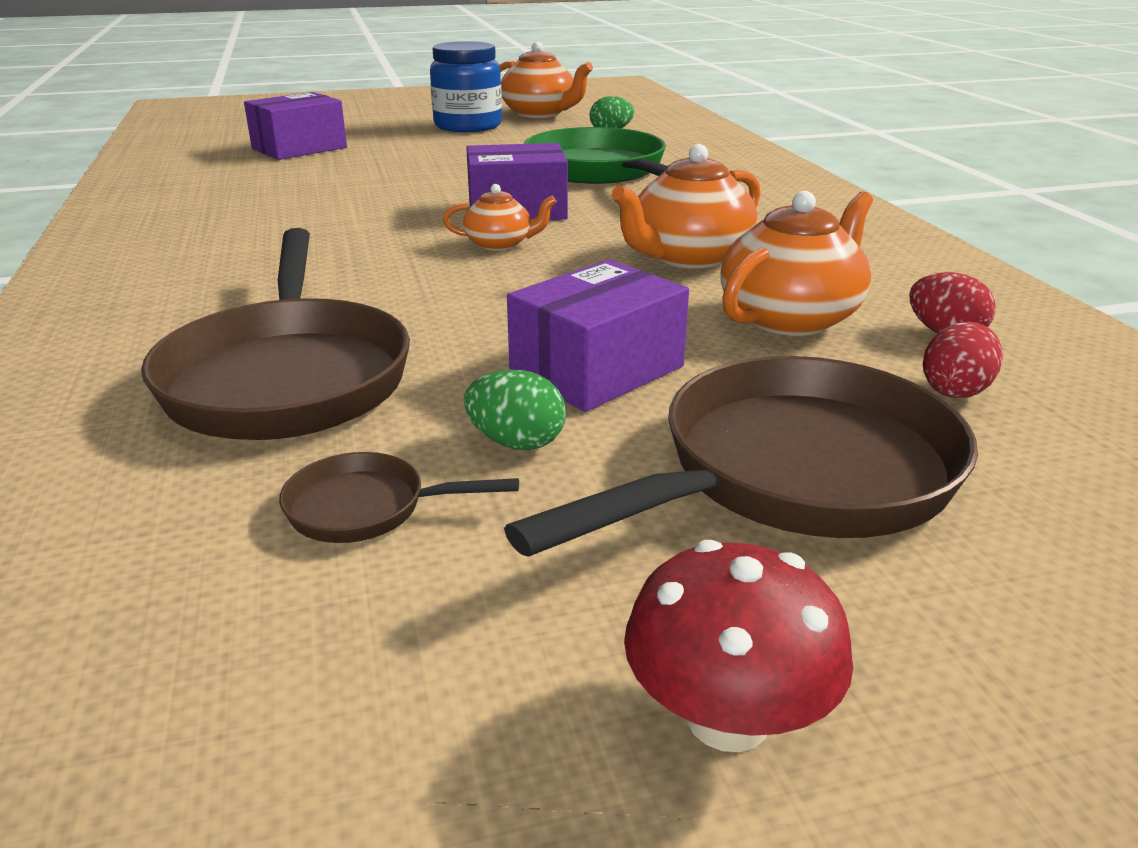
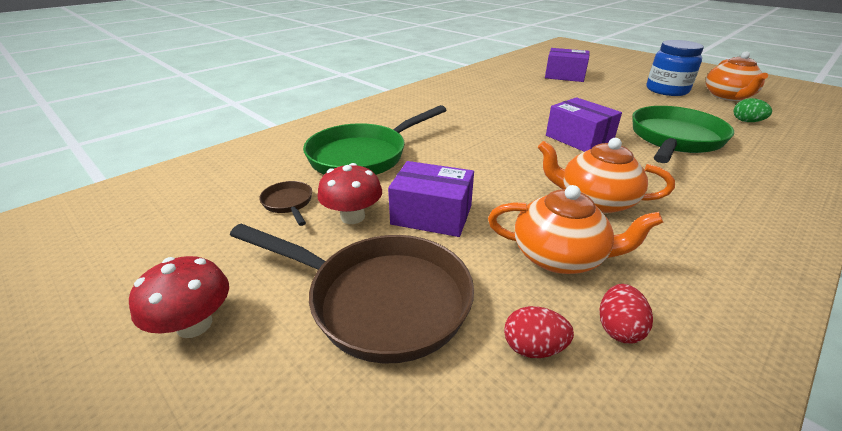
camera: 60 degrees right, 5 degrees up
brown pan [141,228,410,440] -> green pan [303,105,446,175]
orange teapot [443,184,557,251] -> none
green egg [464,370,566,450] -> red mushroom [317,163,382,224]

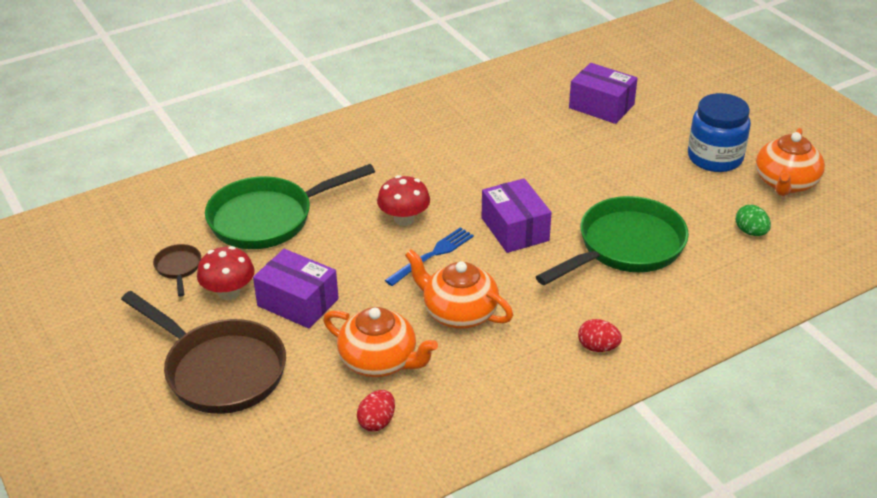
camera: 15 degrees right, 5 degrees up
red mushroom [129,256,229,338] -> red mushroom moved to [377,175,430,226]
red egg [504,306,574,358] -> red egg moved to [578,319,622,352]
none -> blue fork [385,227,474,286]

